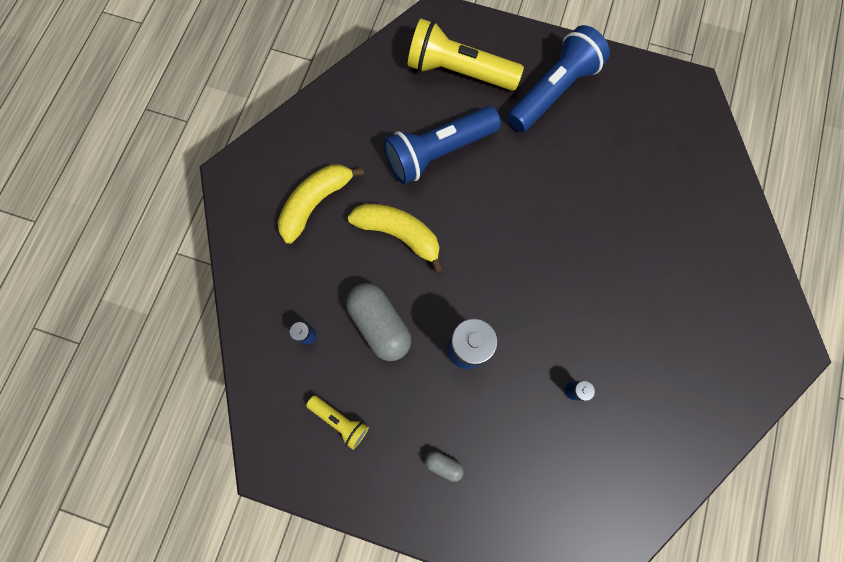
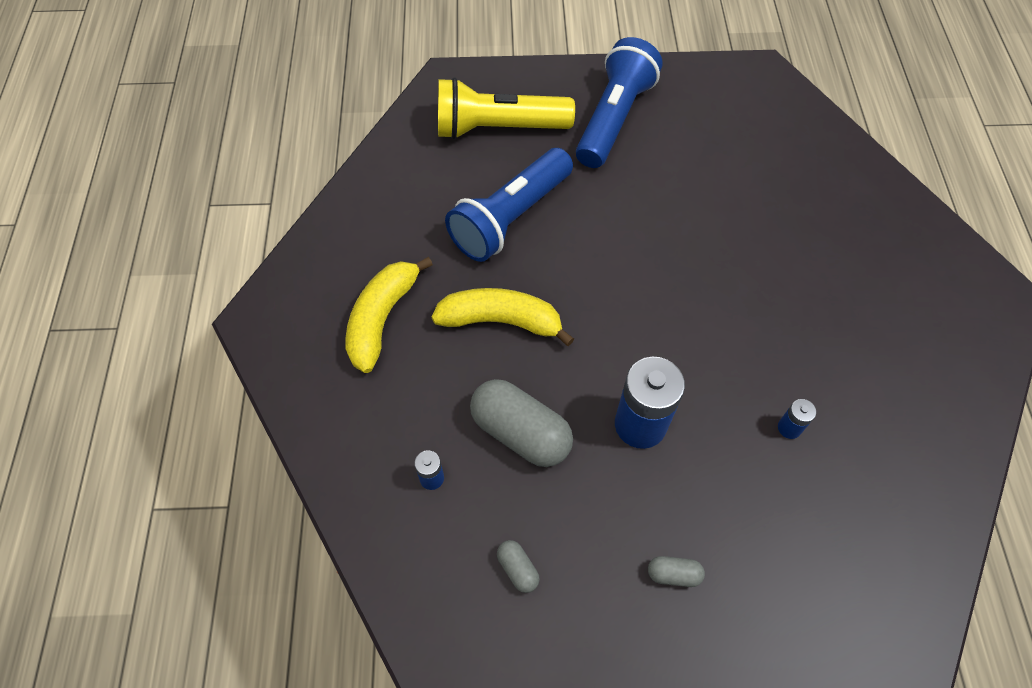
camera: 20 degrees left, 15 degrees down
yellow flashlight [306,395,369,450] -> grey capsule [497,540,540,593]

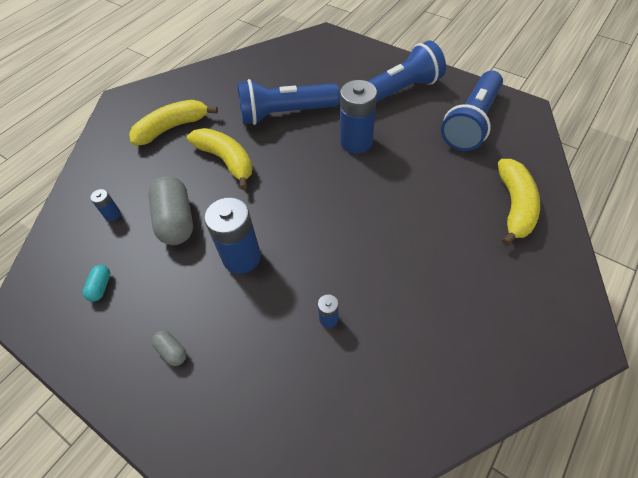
camera: 40 degrees right, 5 degrees down
yellow flashlight [438,77,575,140] -> none
grey capsule [497,540,540,593] -> turquoise capsule [83,265,110,302]
none -> blue battery [340,80,377,153]
none -> blue flashlight [441,71,503,151]
none -> yellow banana [498,159,540,246]

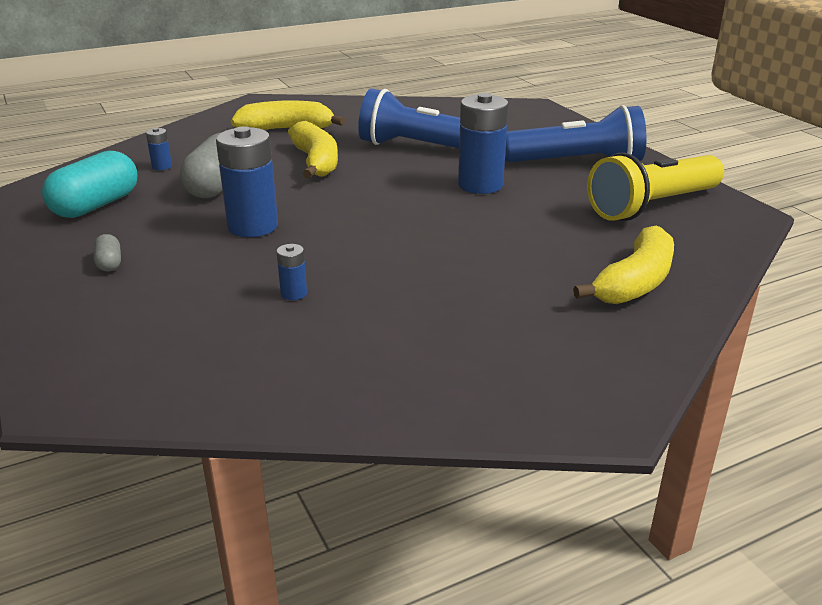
camera: 25 degrees right, 25 degrees down
turquoise capsule [83,265,110,302] -> turquoise capsule [42,151,137,218], size x2.18
blue flashlight [441,71,503,151] -> yellow flashlight [587,153,724,221]

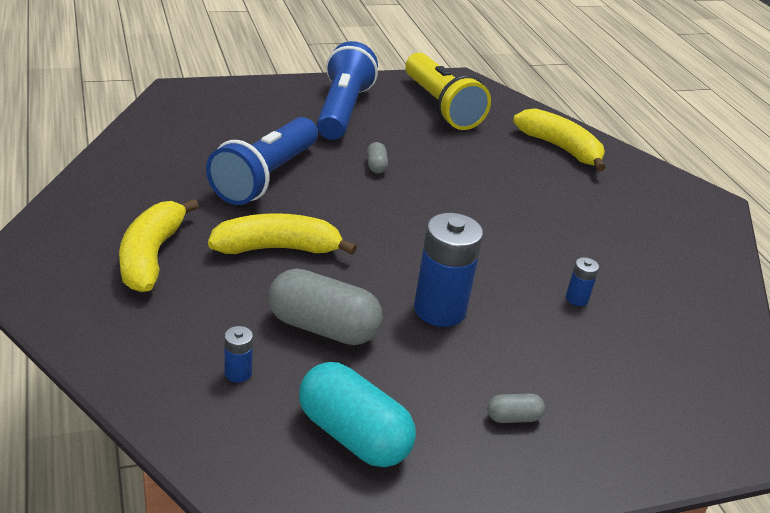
camera: 85 degrees left, 5 degrees up
blue battery [458,93,508,194] -> grey capsule [367,142,388,174]

